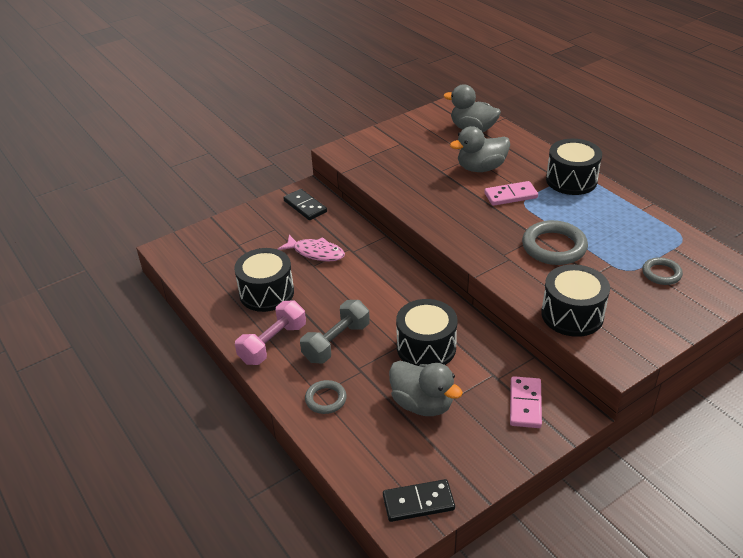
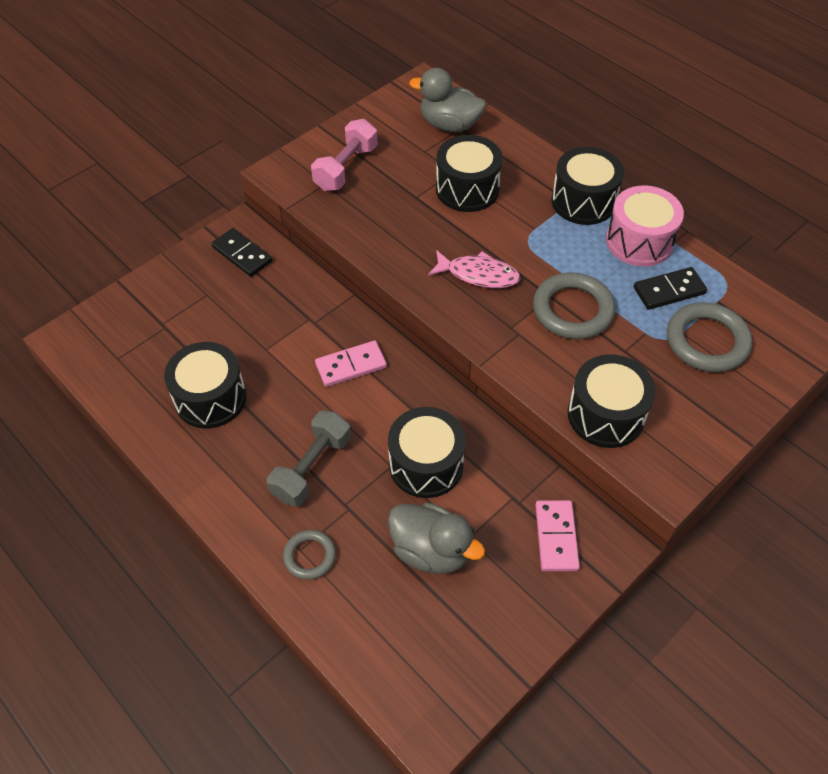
camera: 10 degrees left, 15 degrees up
pink dumbbell [235,300,306,365] -> pink dumbbell moved to [311,119,378,191]
pink fish [278,235,345,261] -> pink fish moved to [428,250,520,288]
black domino [383,479,455,522] -> black domino moved to [634,267,707,310]
grey duck [450,126,510,172] -> black drum [436,135,503,212]
pink domino [484,181,538,206] -> pink domino moved to [315,340,387,387]
grey ring [642,257,683,285] -> grey ring [667,302,752,372], size x1.74
none -> pink drum [606,185,684,267]

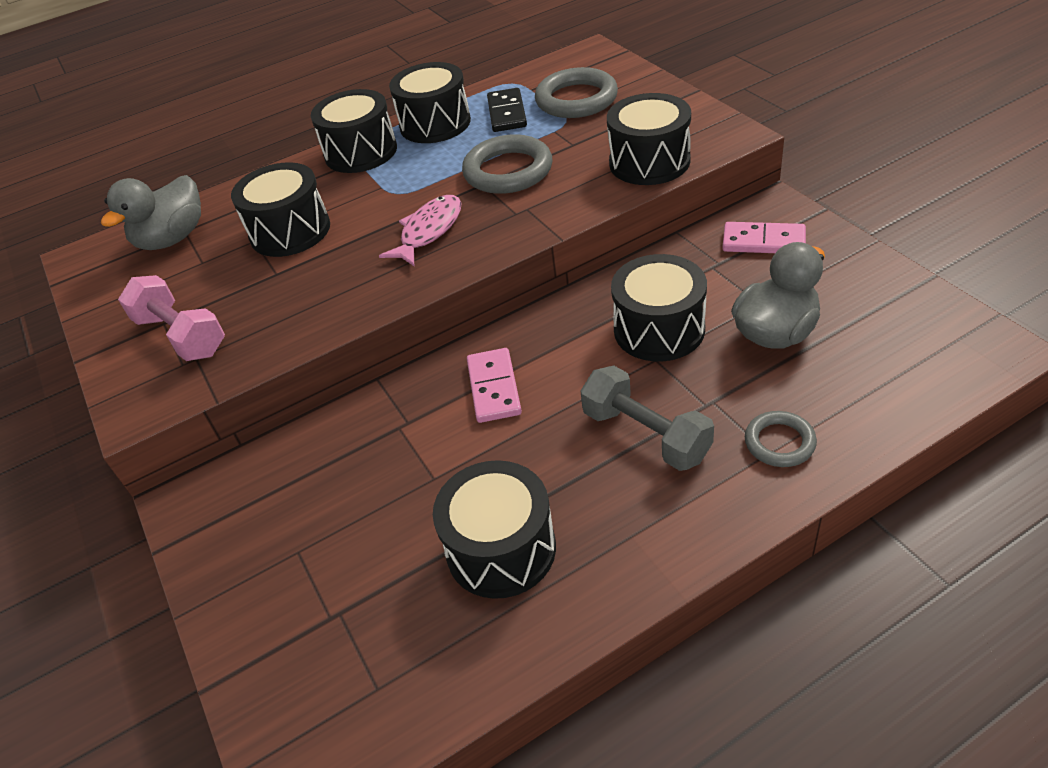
camera: 70 degrees left, 10 degrees down
black domino [211,228,272,277] -> none
pink drum [606,185,684,267] -> black drum [389,62,471,143]

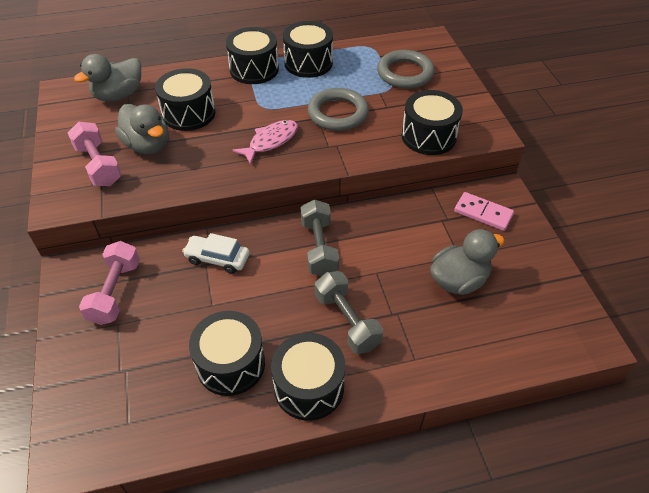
camera: 10 degrees right, 5 degrees up
pink domino [467,348,522,423] -> none
black domino [487,88,527,132] -> none
black drum [611,254,707,361] -> black drum moved to [271,333,345,421]
grey ring [745,411,817,467] -> none
none -> pink dumbbell [79,241,140,325]
none -> grey duck [115,104,168,154]
none -> white car [182,233,249,274]
none -> grey dumbbell [301,199,339,276]

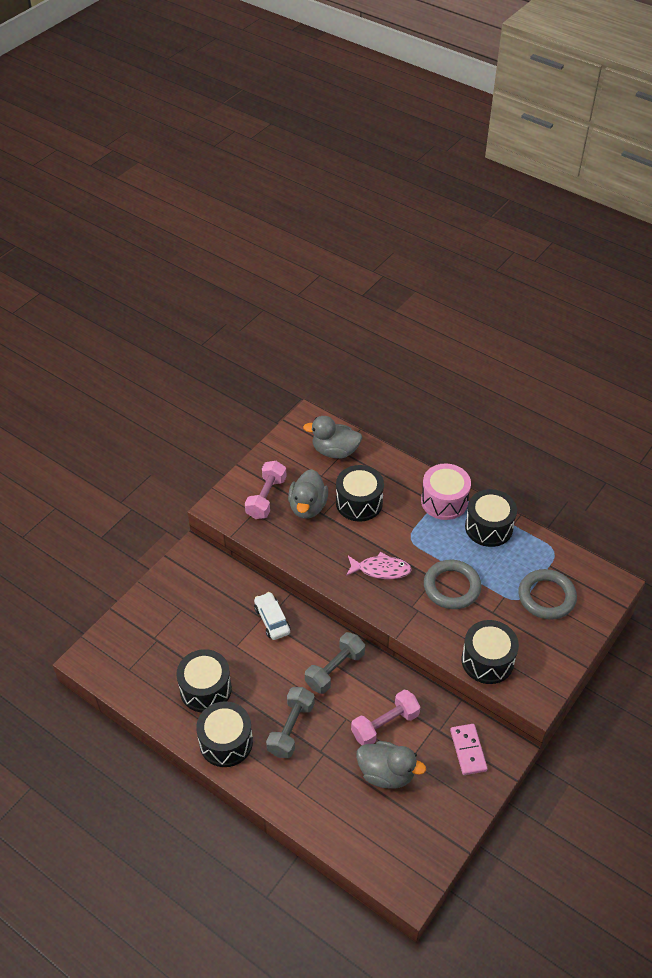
camera: 50 degrees right, 0 degrees up
pink dumbbell [79,241,140,325] -> pink dumbbell moved to [351,690,420,745]
black drum [226,27,279,84] -> pink drum [421,463,471,520]

